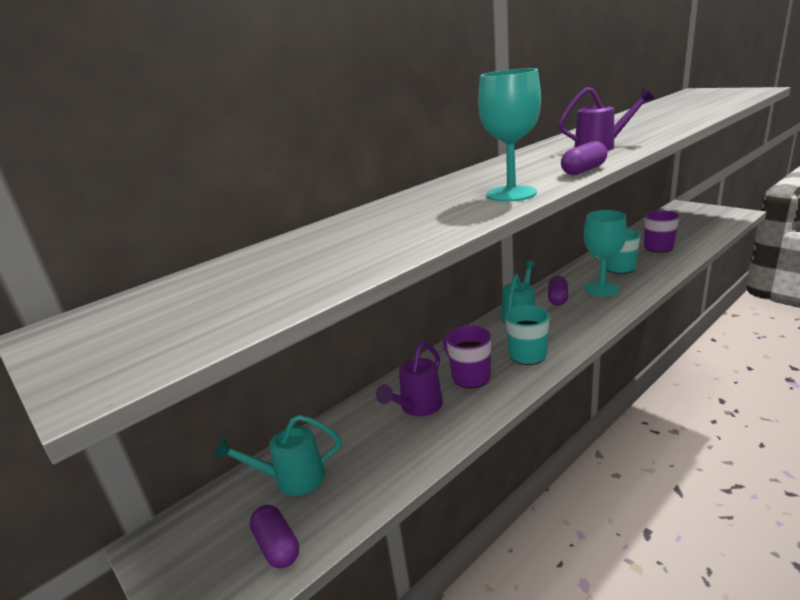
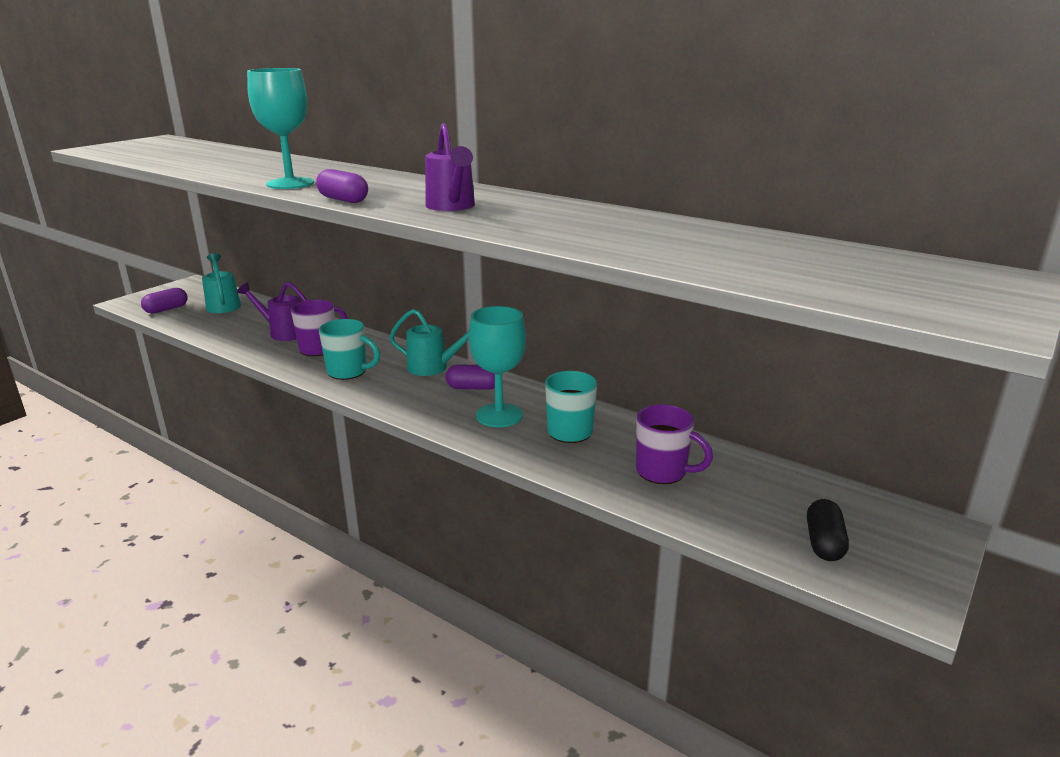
camera: 75 degrees right, 0 degrees up
none -> black capsule [807,499,849,561]

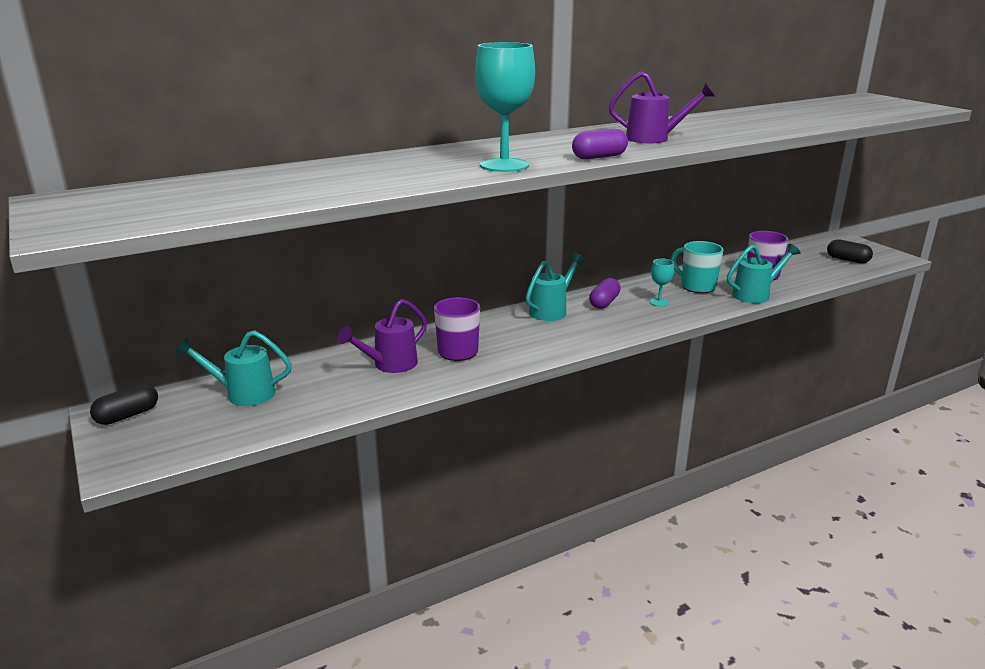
camera: 65 degrees left, 0 degrees up
purple capsule [141,288,187,314] -> none
turquoise mug [319,319,380,380] -> none
turquoise goblet [469,306,526,427] -> turquoise goblet [650,259,674,307], size x0.50
none -> black capsule [90,383,158,425]
none -> turquoise watering can [727,244,801,303]

